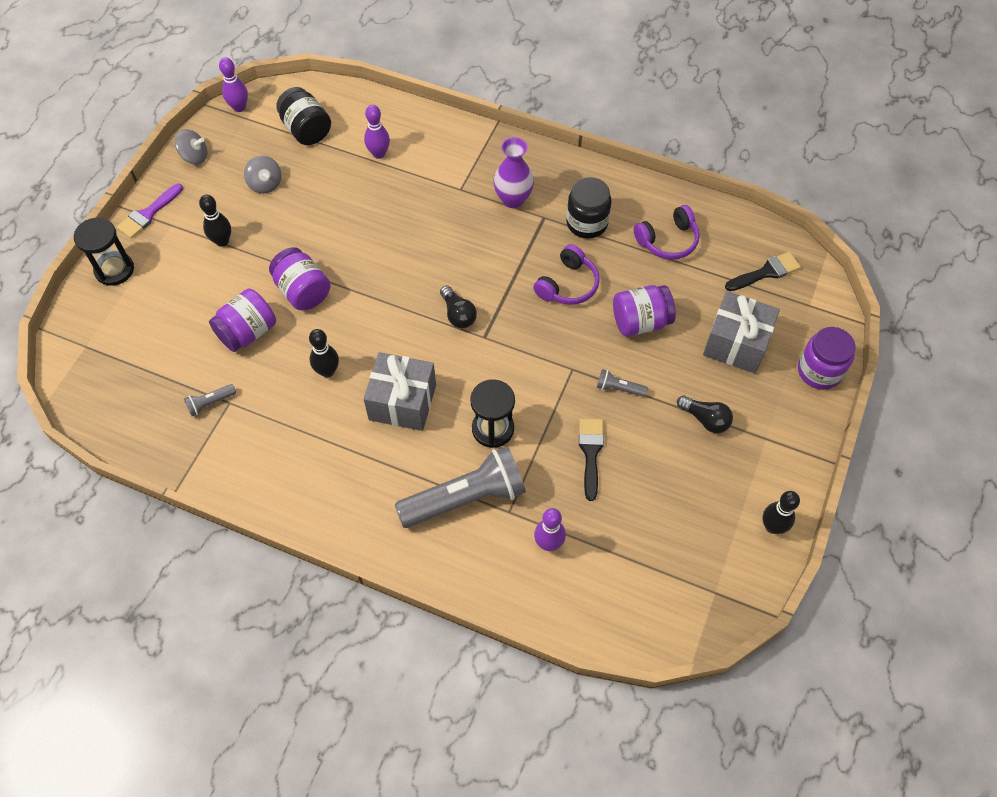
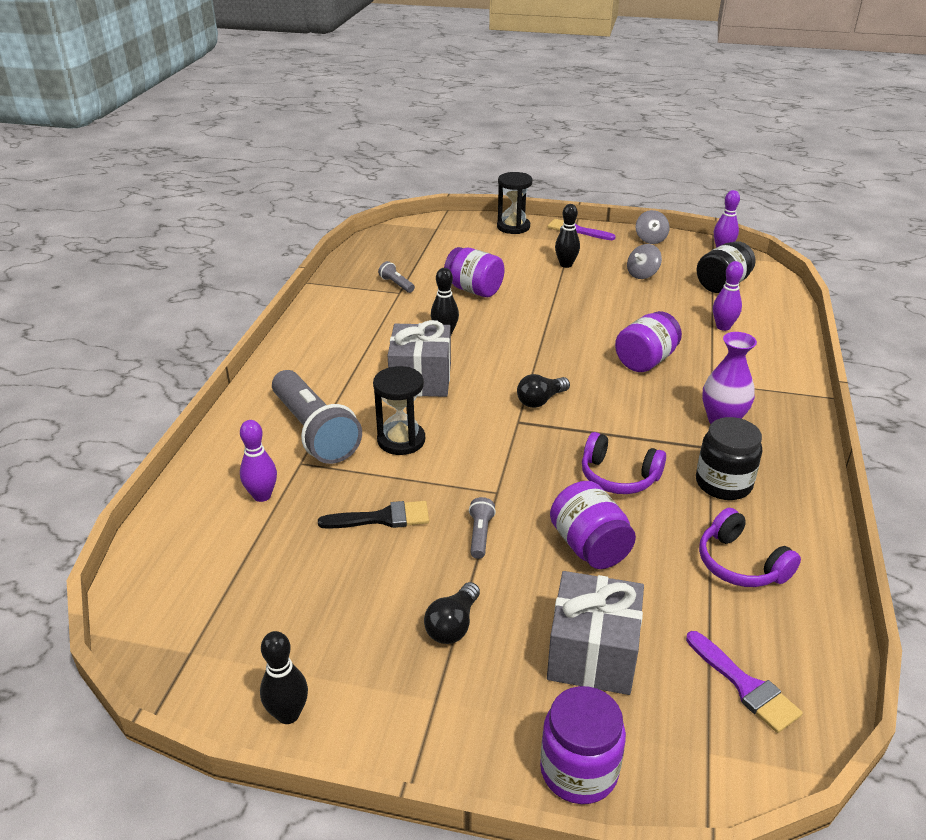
camera: 80 degrees right, 25 degrees down
purple jar [269,247,330,310] -> purple jar moved to [615,311,682,372]
black brush [725,252,801,291] -> purple brush [686,631,803,733]

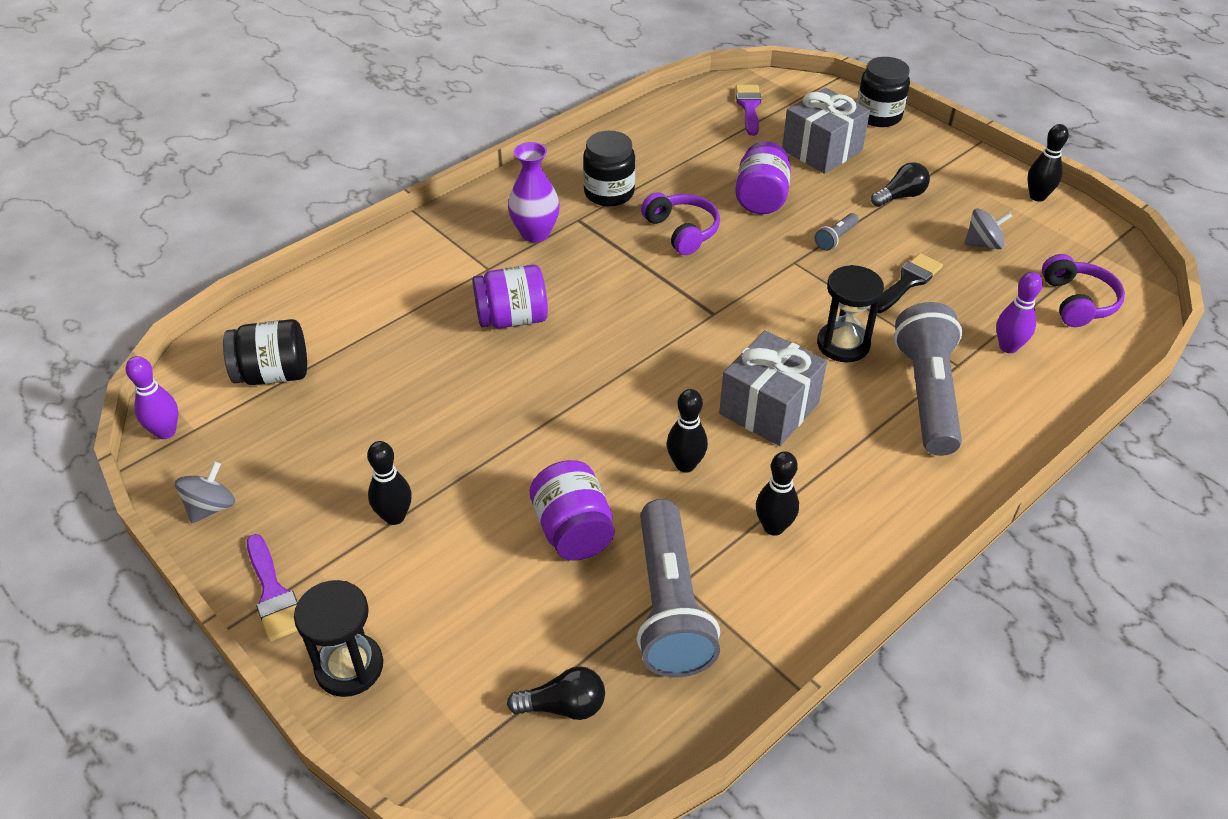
camera: 145 degrees left, 10 degrees up
black brush [318,501,429,529] -> black brush turned 105 degrees clockwise [877,253,943,313]
grey flashlight [378,261,415,293] -> grey flashlight [637,499,720,677], size x2.42
black light bulb [517,374,570,408] -> black light bulb moved to [507,666,605,720]
purple jar [540,686,626,804] -> black jar [857,57,910,127]
grey spinning top [627,244,662,279] -> grey spinning top moved to [964,208,1012,249]
purple headphones [699,508,801,587] -> purple headphones moved to [1042,254,1125,327]
purple bowling pin [713,261,743,331] -> none
none -> black bowling pin [756,451,799,536]

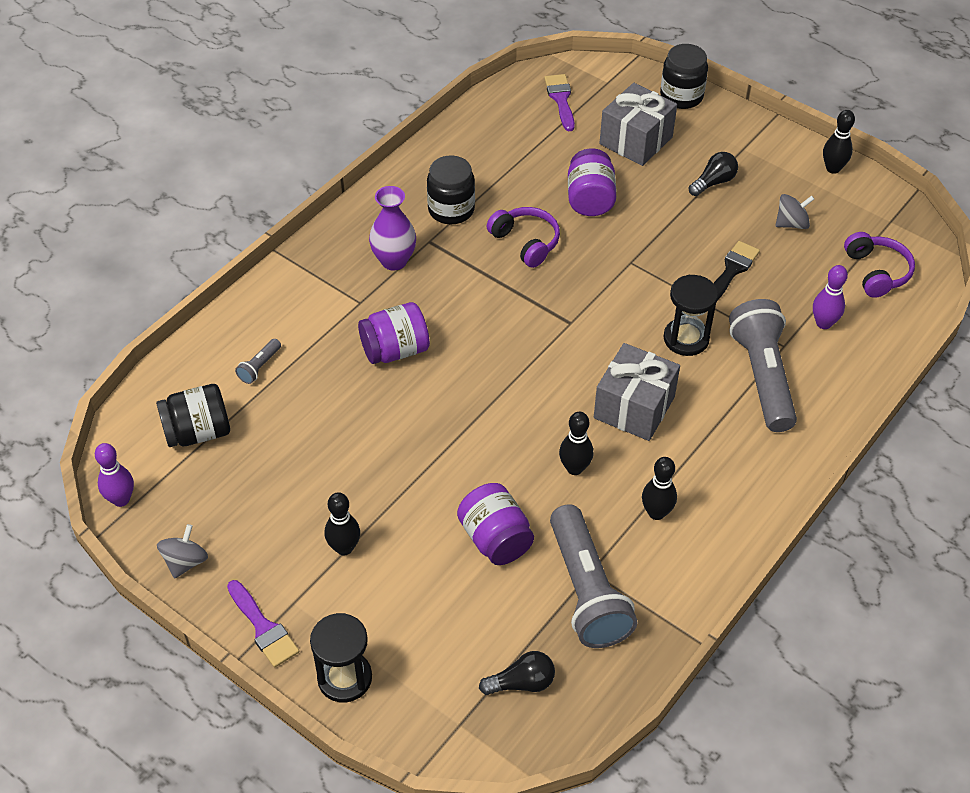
camera: 10 degrees left, 5 degrees up
grey flashlight [815,213,859,251] -> grey flashlight moved to [235,339,281,384]

